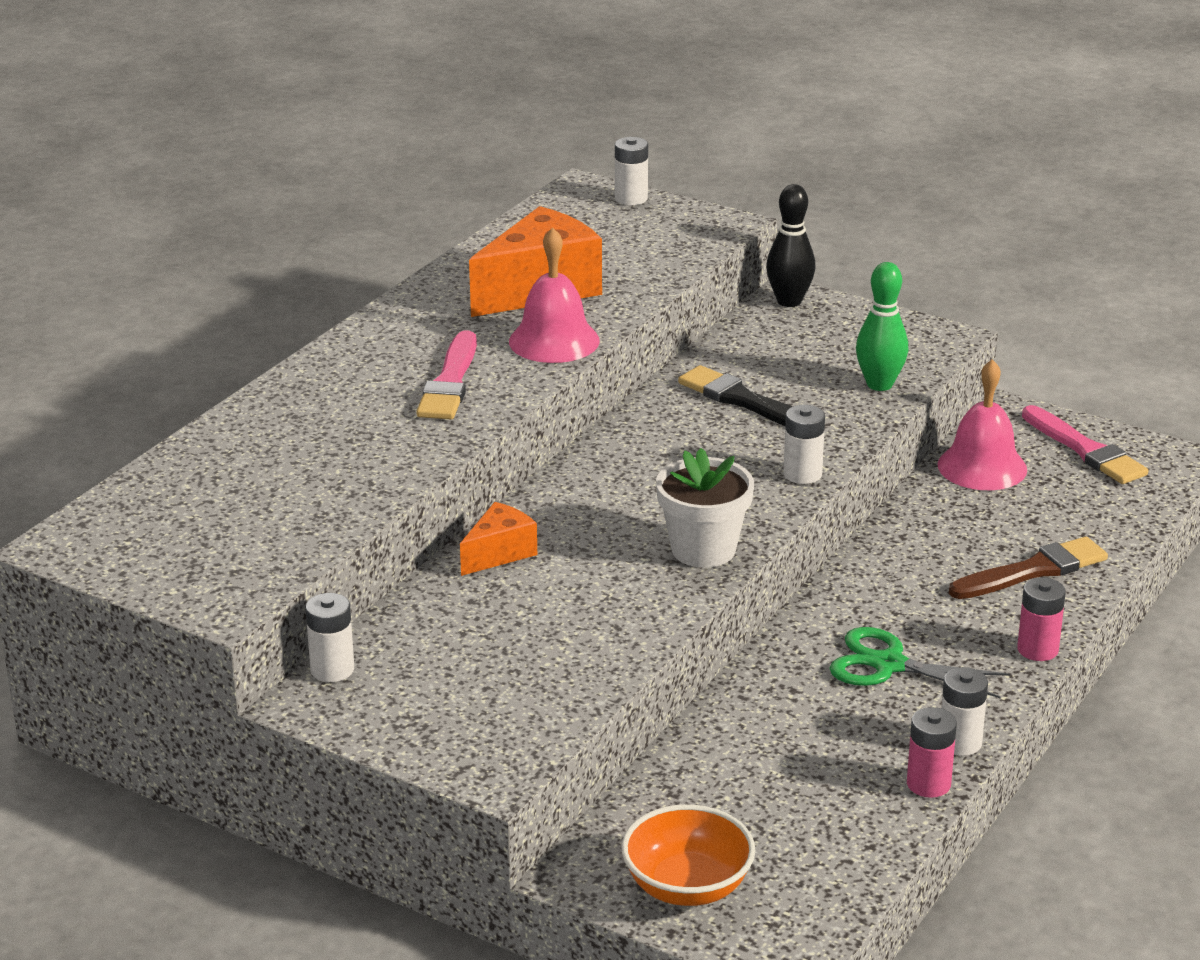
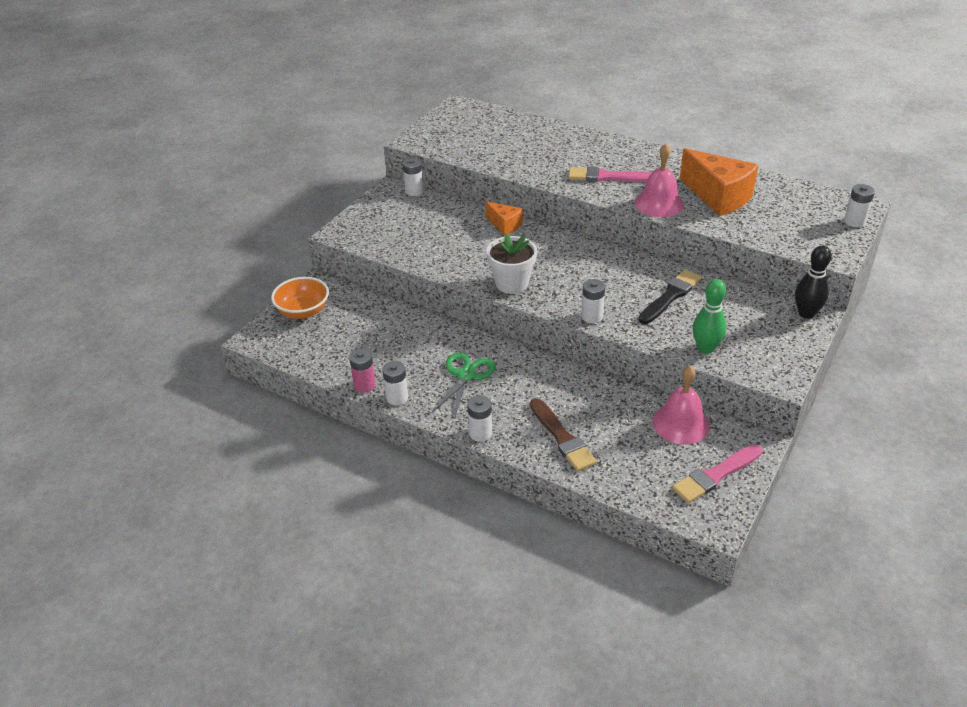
camera: 90 degrees right, 10 degrees up
pink battery [1017,577,1066,661] -> white battery [467,396,492,442]

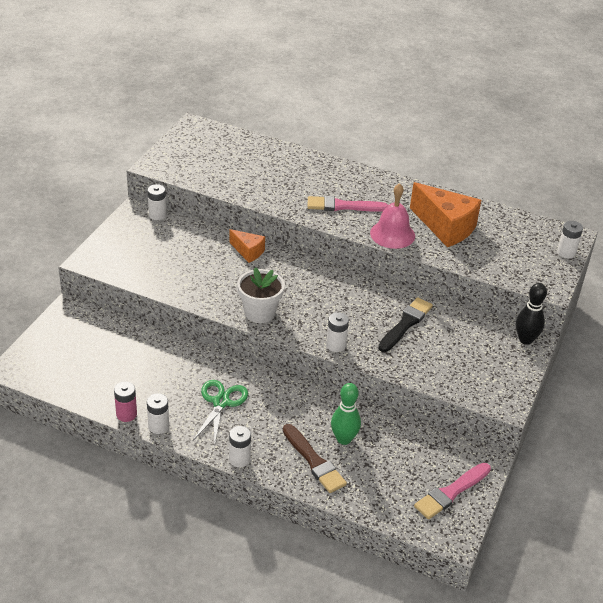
camera: 10 degrees left, 0 degrees up
orange bowl [271,277,329,319] -> none
pink bell [652,366,710,444] -> none
green bowling pin [693,279,726,354] -> green bowling pin moved to [331,383,361,445]

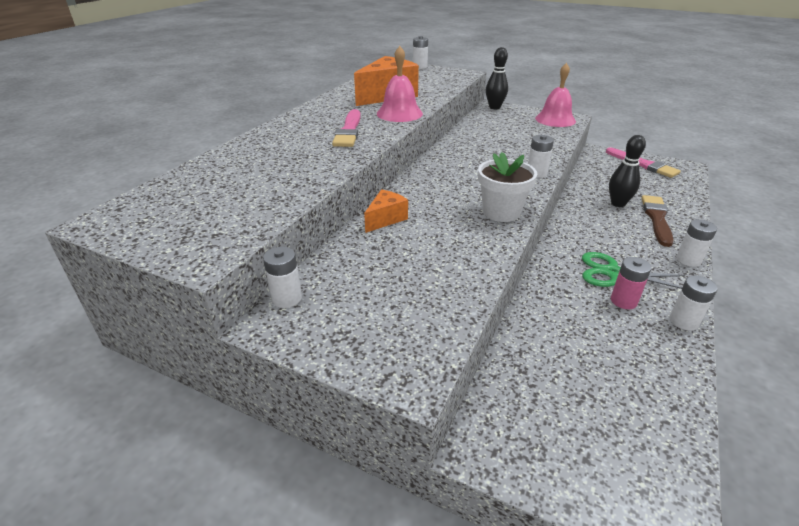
camera: 85 degrees left, 5 degrees down
pink battery [114,381,137,422] -> pink battery moved to [611,257,652,309]
brown brush [283,424,347,493] -> brown brush turned 45 degrees counterclockwise [642,195,674,247]
green bowling pin [331,383,361,445] -> black bowling pin [609,135,646,207]
black brush [378,297,433,352] -> none
none -> pink bell [535,63,576,127]

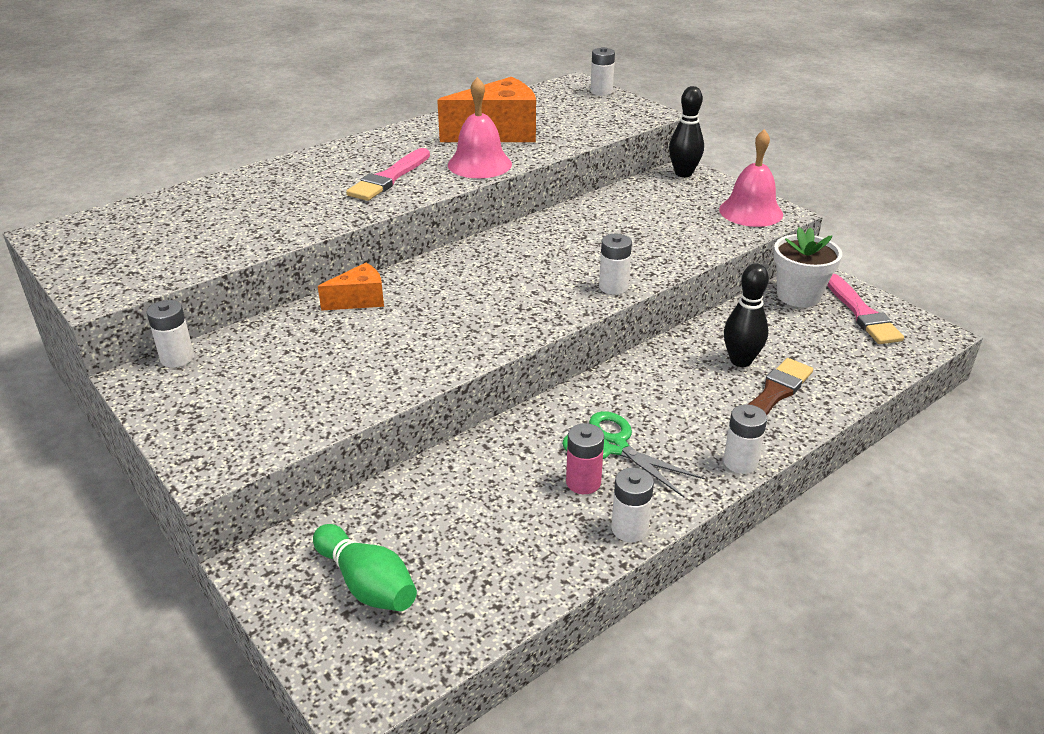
camera: 25 degrees right, 0 degrees up
white flower pot [478,152,537,222] -> white flower pot moved to [773,227,842,308]
none -> green bowling pin [313,524,417,611]

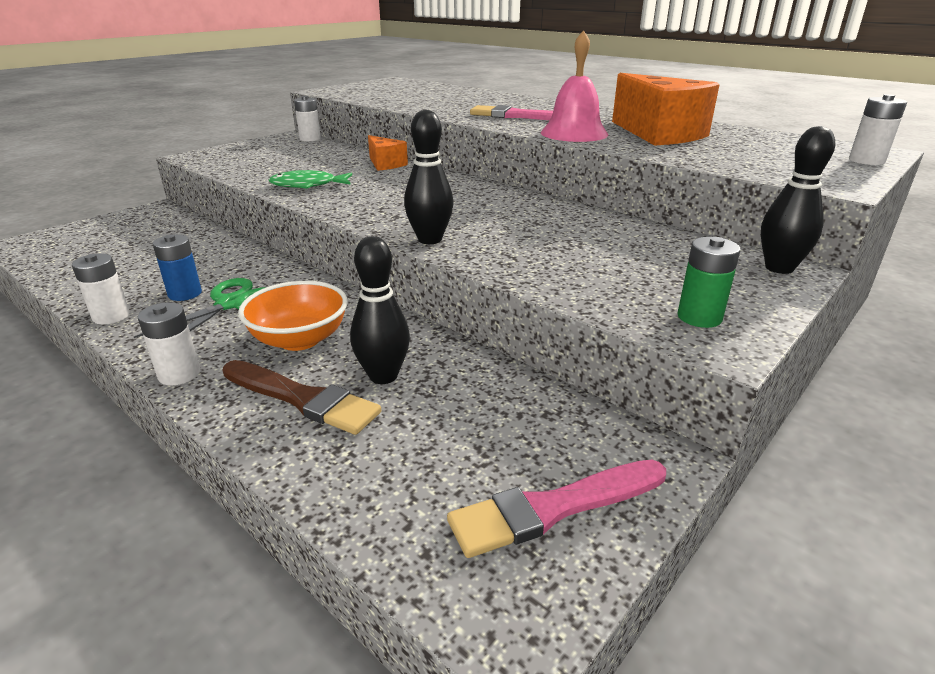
camera: 80 degrees right, 5 degrees down
green bowling pin [313,524,417,611] -> none
pink battery [566,423,604,494] -> blue battery [153,234,202,301]
white battery [599,234,632,295] -> black bowling pin [404,110,454,244]
pink bell [719,129,783,227] -> green battery [677,237,741,328]
white flower pot [773,227,842,308] -> none
none -> orange bowl [238,281,348,351]
none -> green fish [269,170,352,189]

